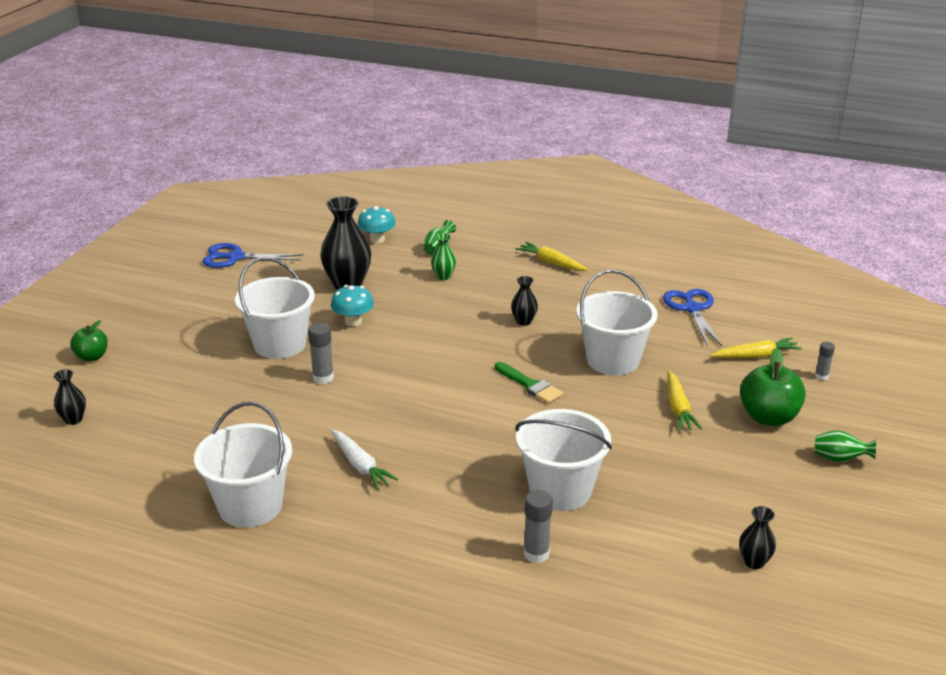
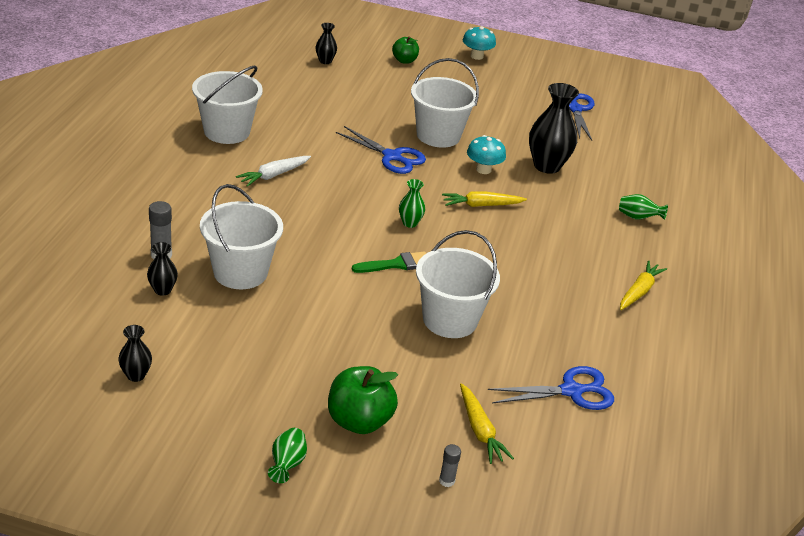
camera: 80 degrees right, 5 degrees up
grey glue stick [308,322,334,384] -> blue scissors [336,126,426,174]
turquoise mushroom [357,206,396,243] -> turquoise mushroom moved to [463,26,496,60]
green vase [431,233,456,280] -> green vase moved to [399,179,425,228]
green brush [495,362,563,404] -> green brush turned 150 degrees counterclockwise [352,252,426,273]
black vase [511,276,538,326] -> black vase moved to [147,242,178,296]
yellow carrot [667,371,702,431] -> yellow carrot moved to [442,191,527,207]

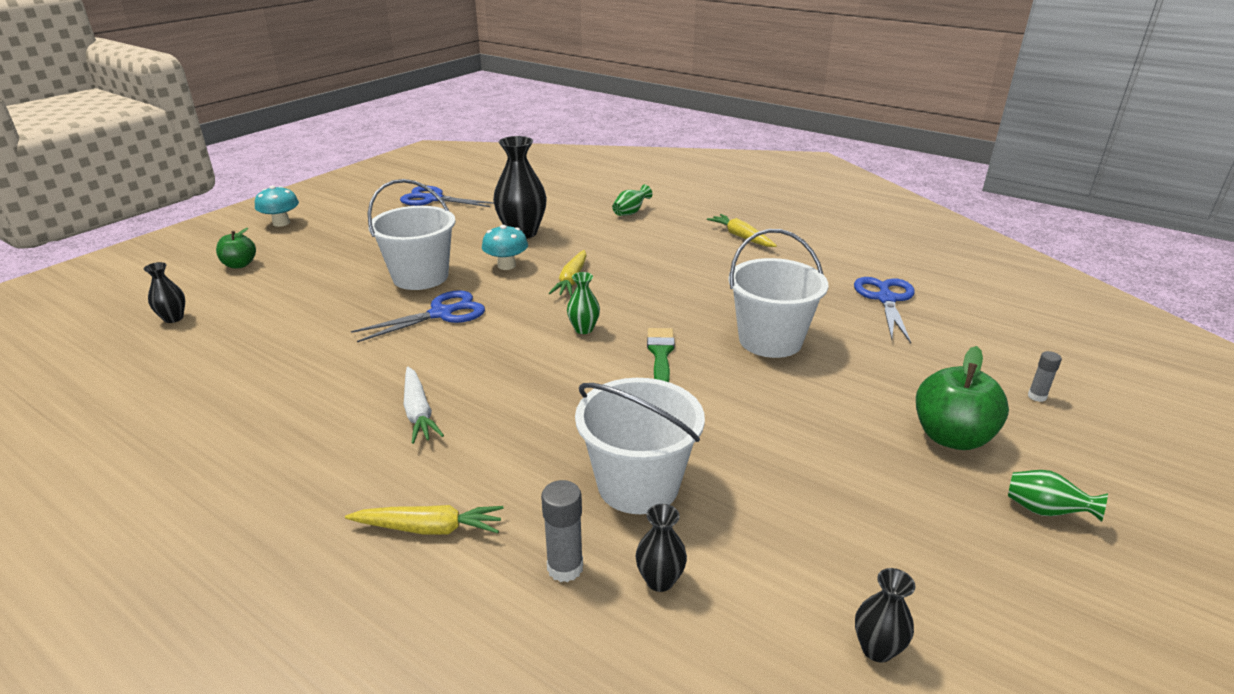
camera: 65 degrees left, 5 degrees down
white bucket [192,66,263,144] -> none
yellow carrot [460,383,514,464] -> yellow carrot moved to [345,505,503,535]

